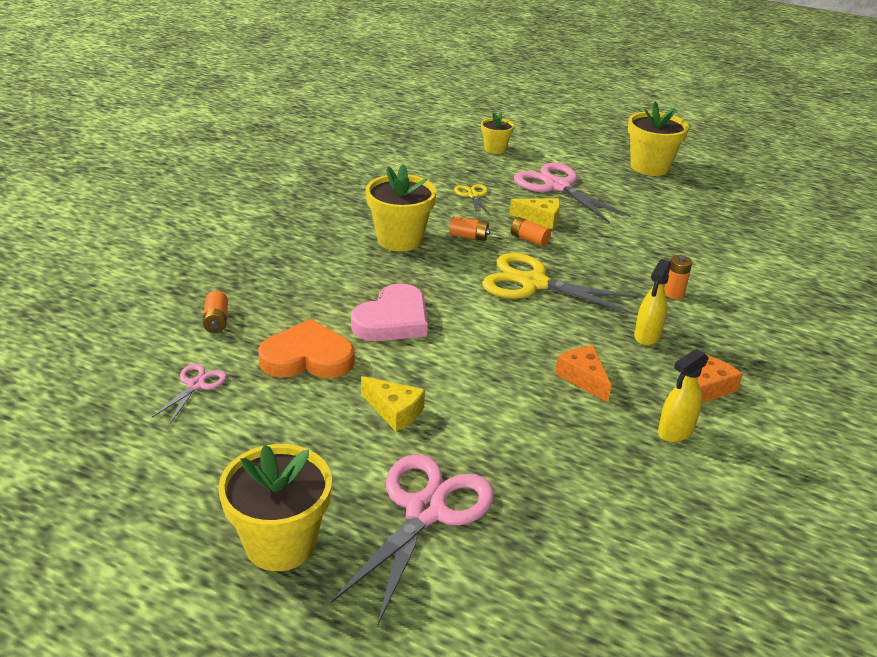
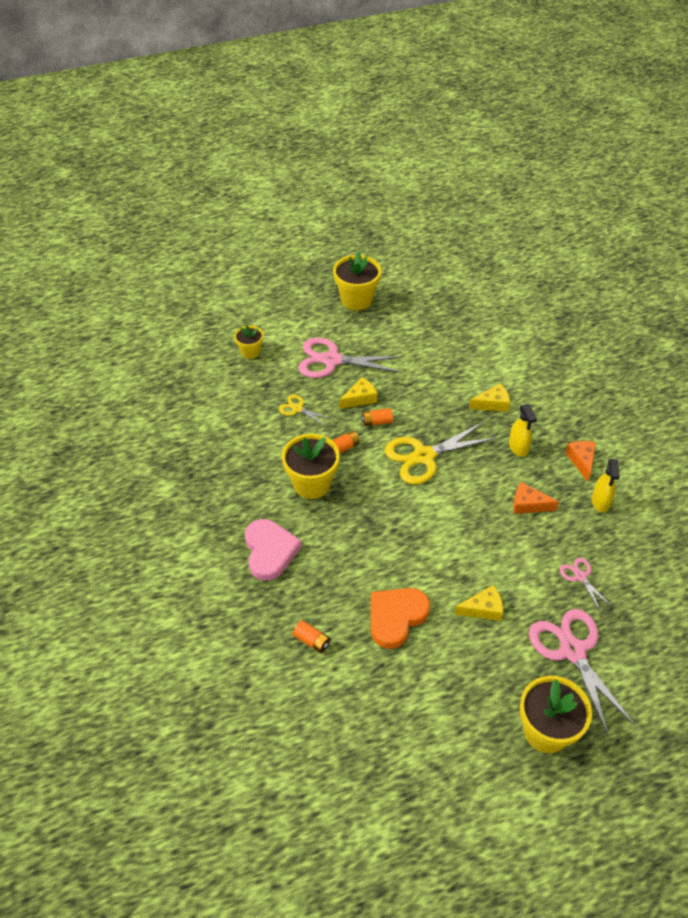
camera: 45 degrees left, 15 degrees up
pink scissors [152,364,227,424] -> pink scissors moved to [560,558,611,610]
pink heart [351,283,428,341] -> pink heart moved to [245,519,302,581]
orange battery [664,255,692,299] -> yellow cheese [469,383,510,412]

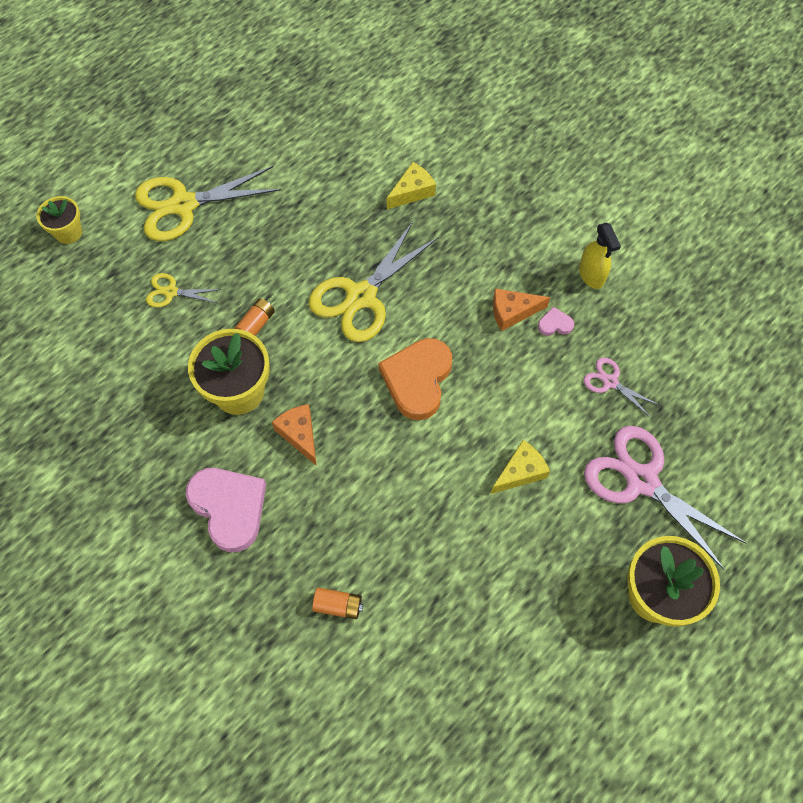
camera: 25 degrees left, 15 degrees up
pink scissors [298,337,403,378] -> yellow scissors [135,166,281,241]
yellow flower pot [333,252,381,310] -> none
yellow cheese [339,377,377,409] -> none
orange battery [361,408,393,426] -> none
orange heart [371,588,430,649] -> orange heart moved to [378,338,452,420]
yellow spray bottle [509,404,537,457] -> none
orange cheese [565,441,596,482] -> orange cheese moved to [272,404,317,466]
none -> pink heart [538,307,574,336]

